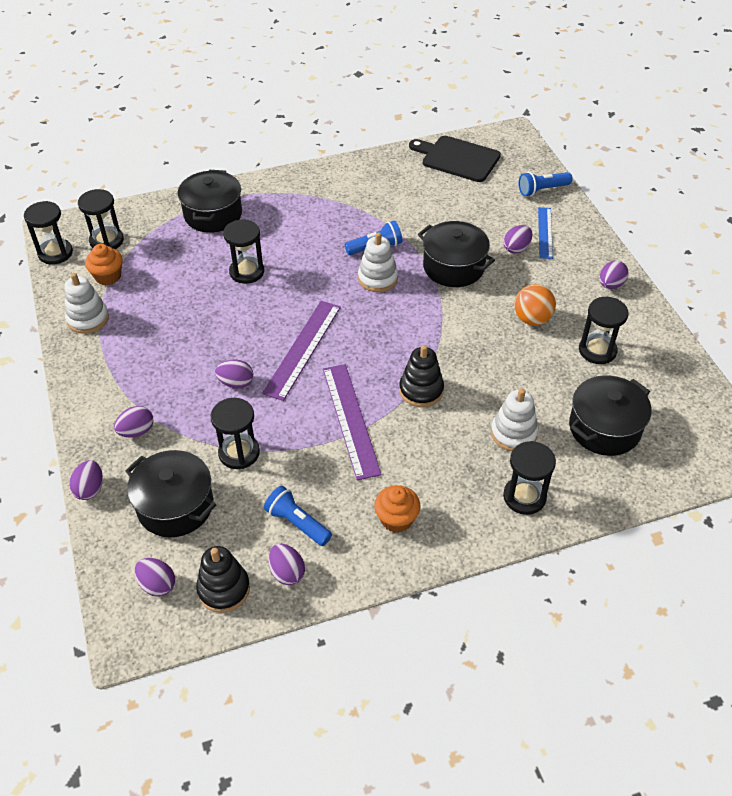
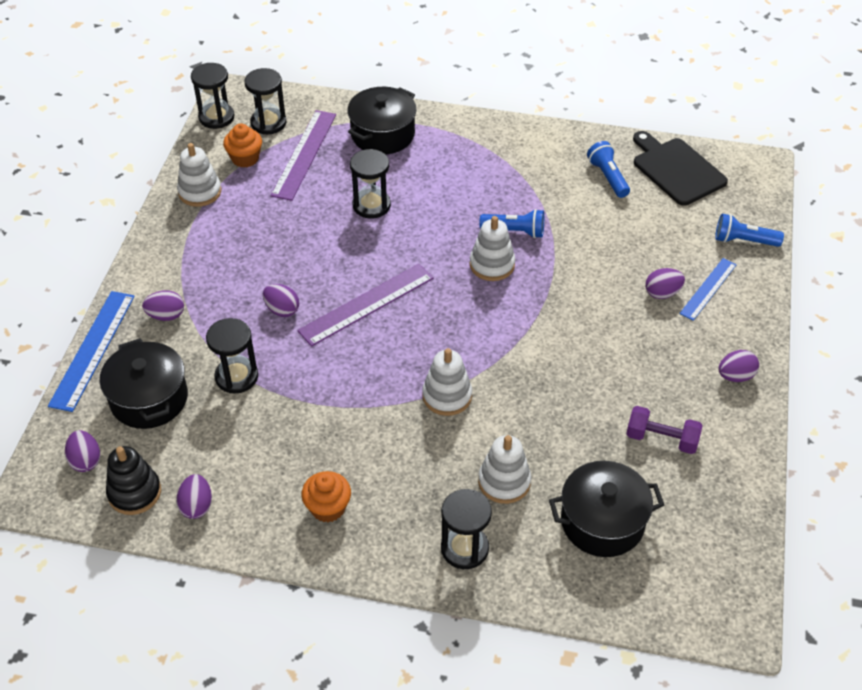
camera: 30 degrees right, 0 degrees up
purple egg [69,460,103,500] -> blue ruler [48,291,135,412]
blue flashlight [264,486,332,546] -> blue flashlight moved to [587,141,630,198]
purple ruler [323,364,382,480] -> purple ruler moved to [270,110,336,201]
black stacking toy [399,345,444,407] -> white stacking toy [422,348,472,416]
black pot [418,221,495,287] -> none
orange ball [514,284,556,325] -> none
black hourglass [579,297,629,364] -> purple dumbbell [626,406,703,454]

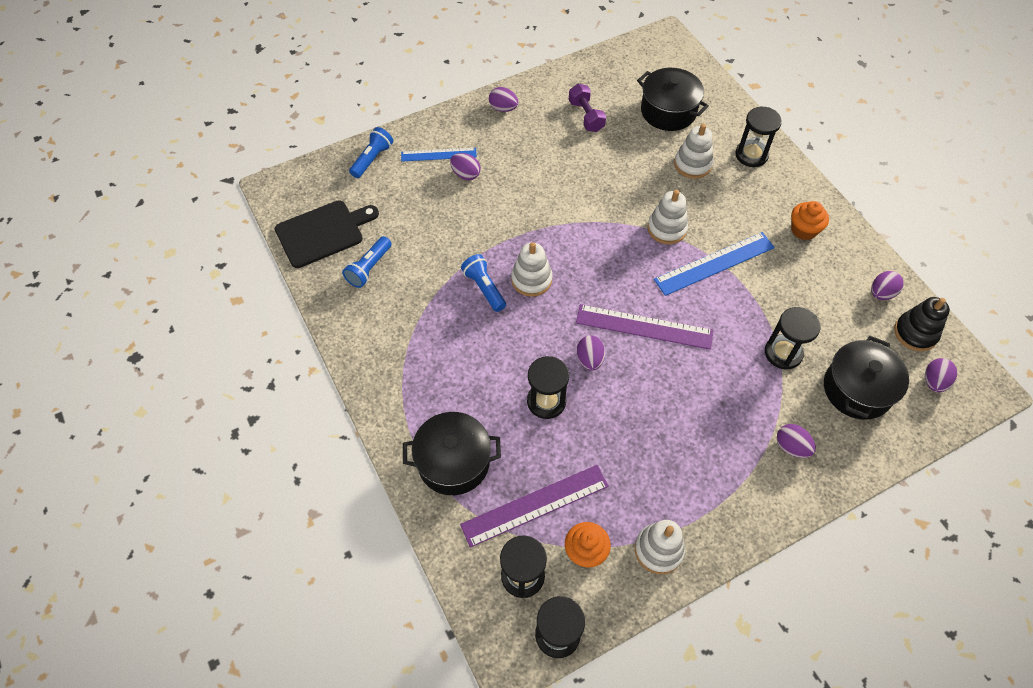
camera: 130 degrees left, 10 degrees up
blue ruler [48,291,135,412] -> blue ruler moved to [654,232,775,296]
purple egg [263,284,299,317] -> purple egg moved to [577,336,605,371]
black cutting board [633,131,728,206] -> black cutting board turned 135 degrees counterclockwise [275,200,379,268]
blue flashlight [715,214,784,247] -> blue flashlight turned 120 degrees counterclockwise [349,127,393,178]

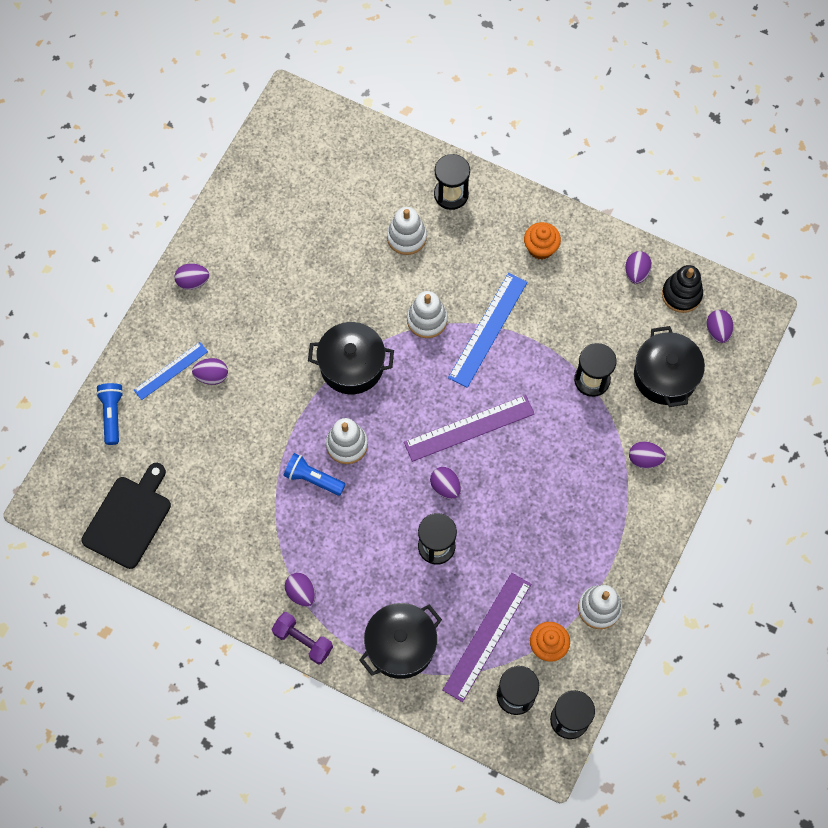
camera: 35 degrees left, 10 degrees up
blue flashlight [342,236,392,288] -> none
purple dumbbell [569,84,606,132] -> purple dumbbell moved to [272,612,333,664]
black pot [637,68,709,131] -> black pot moved to [308,322,394,394]
none -> purple egg [285,573,316,607]

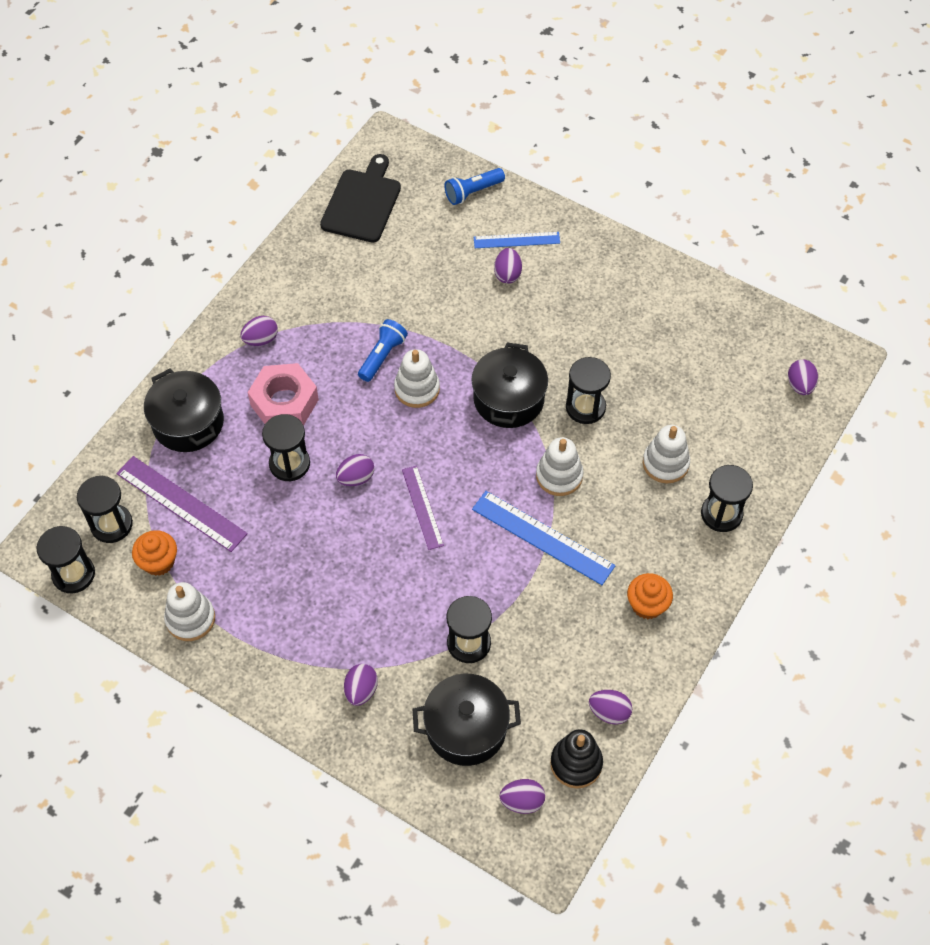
camera: 95 degrees right, 10 degrees down
black cutting board [82,463,171,569] -> black cutting board turned 105 degrees counterclockwise [320,154,401,243]
blue flashlight [96,383,124,445] -> blue flashlight turned 150 degrees clockwise [444,168,505,205]
blue ruler [134,342,208,400] -> blue ruler turned 60 degrees counterclockwise [474,232,560,248]
purple egg [174,263,209,290] -> purple egg moved to [788,359,818,395]
purple dumbbell [272,612,333,664] -> none
purple ruler [404,395,534,462] -> purple ruler [402,466,444,550], size x0.63
none -> pink nut [248,363,319,426]
none -> black hourglass [566,357,611,424]

